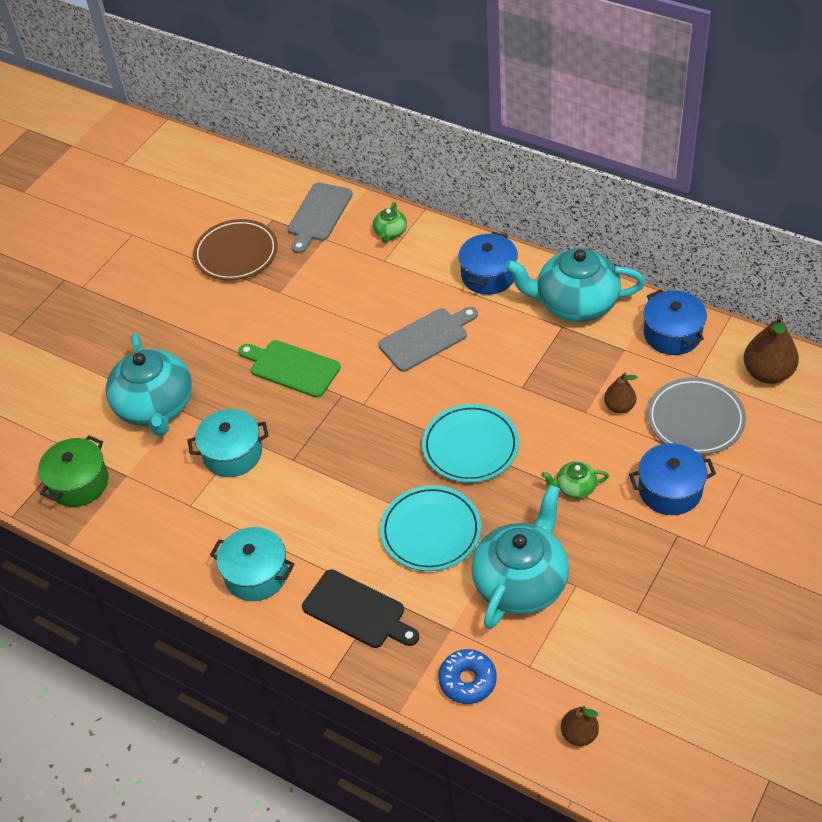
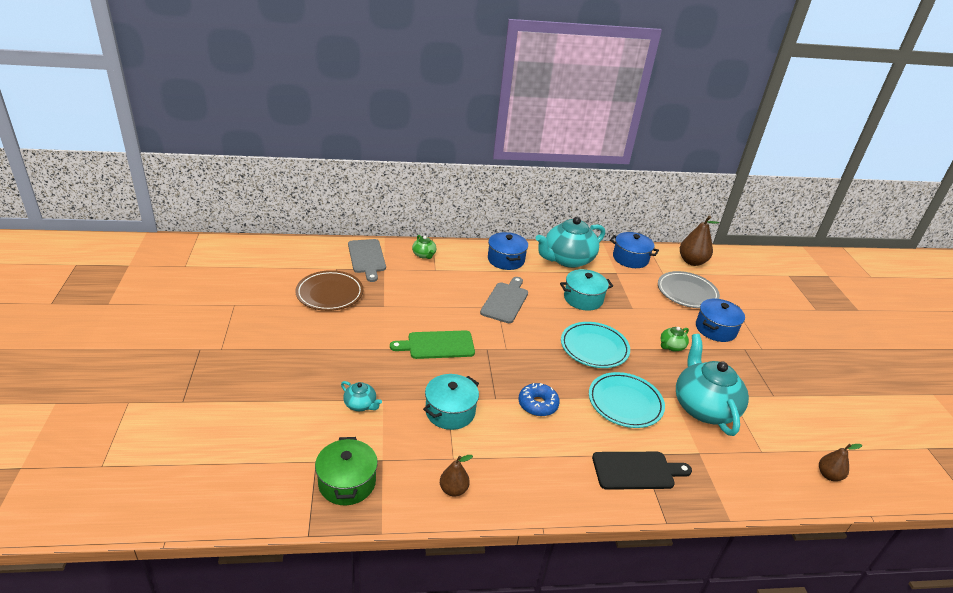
camera: 45 degrees left, 15 degrees down
turquoise teapot [106,333,192,436] -> turquoise teapot [341,381,382,411], size x0.44
turquoise pot [210,527,294,601] -> turquoise pot moved to [560,269,613,311]
blue donut [439,649,497,704] -> blue donut moved to [519,383,560,416]
brown pear [604,372,638,413] -> brown pear moved to [440,455,473,497]

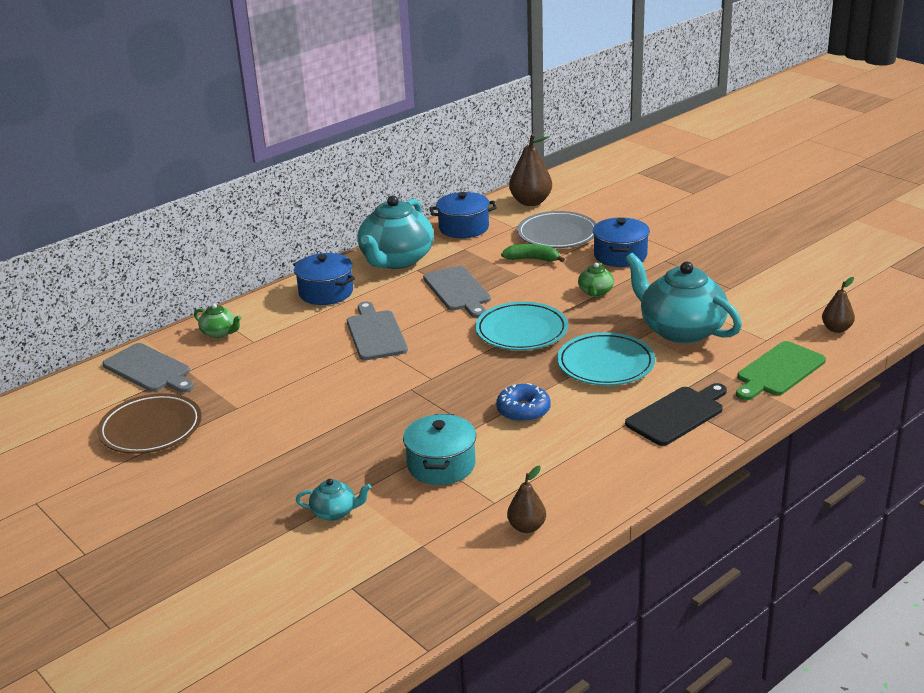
camera: 30 degrees left, 5 degrees down
green pot [315,437,378,505] -> none
green cutting board [390,330,475,359] -> green cutting board moved to [736,341,826,400]
turquoise pot [560,269,613,311] -> grey cutting board [423,266,491,318]
none -> green banana [501,244,565,262]

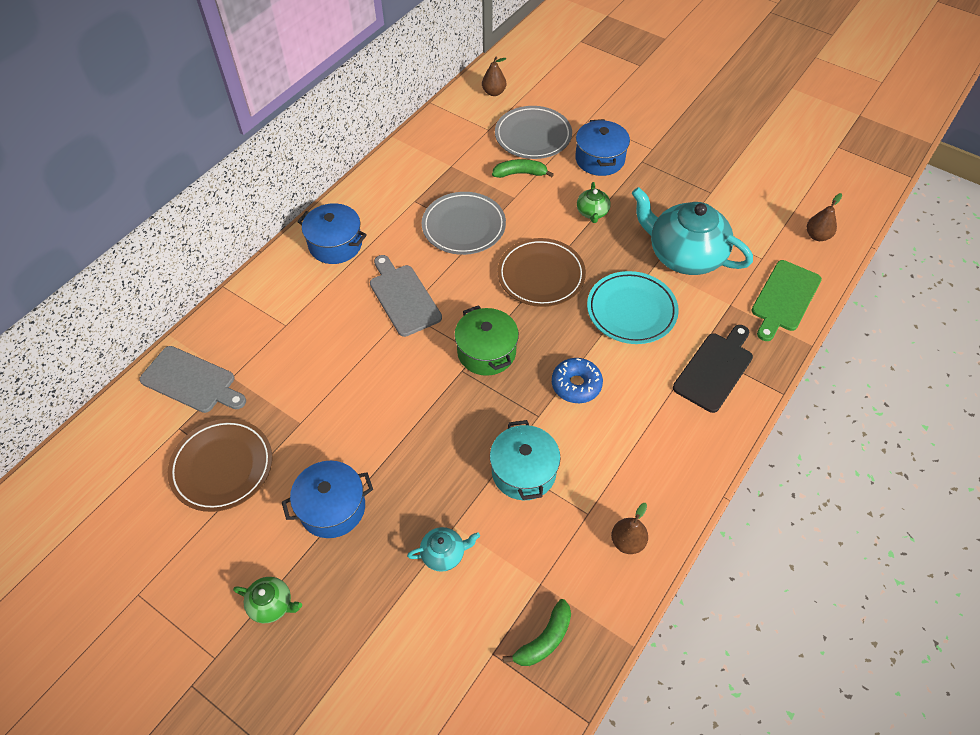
camera: 15 degrees left, 25 degrees up
green teapot [194,303,241,338] -> green teapot moved to [233,577,302,623]
turquoise teapot [357,196,434,269] -> none
grey cutting board [423,266,491,318] -> grey plate [422,192,506,255]
blue pot [429,192,497,238] -> blue pot moved to [282,461,373,538]
turquoise plate [475,302,568,350] -> brown plate [498,238,586,307]
brown pear [509,134,552,206] -> brown pear [482,57,507,96], size x0.60
none -> green pot [454,305,519,376]
none -> green banana [503,599,571,666]

